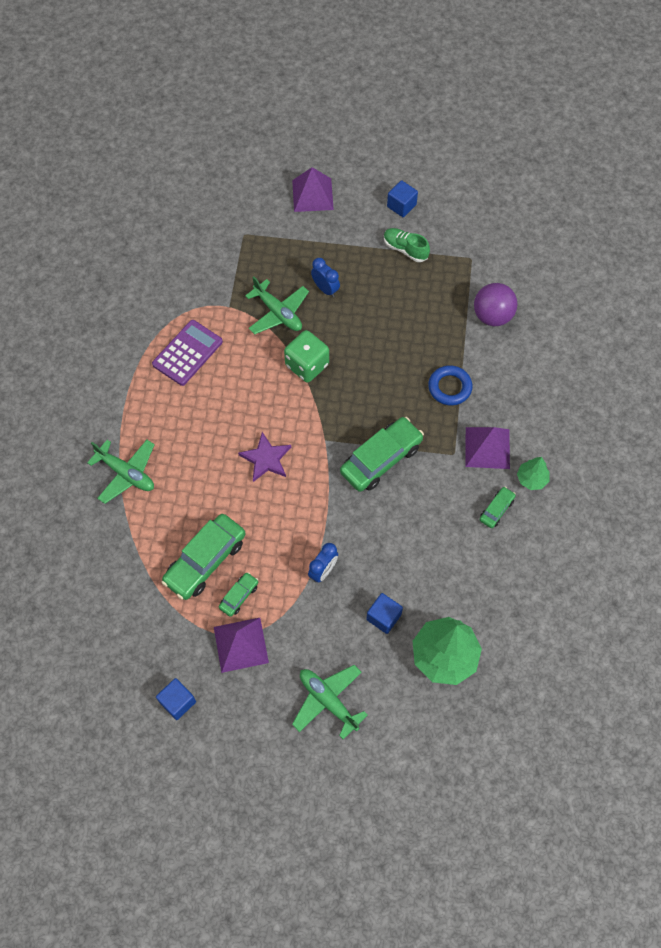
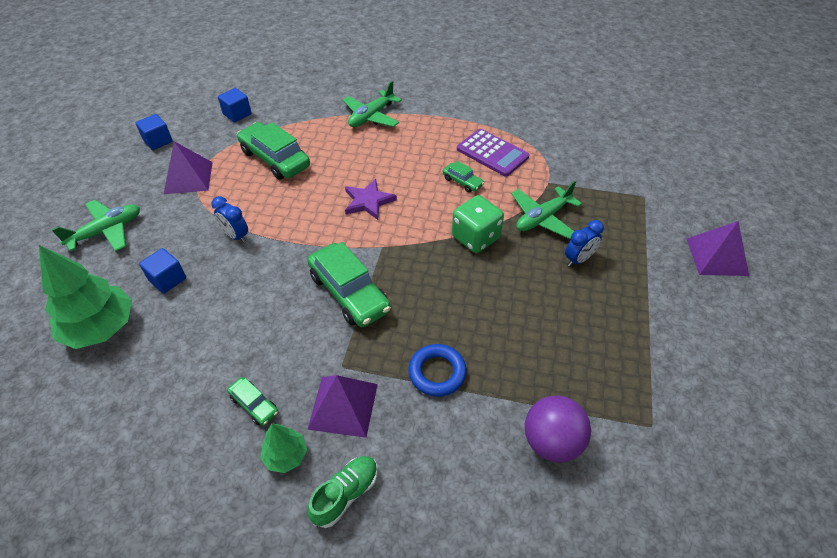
camera: 95 degrees right, 15 degrees down
green car [219,572,258,617] -> green car moved to [443,161,484,193]
green shoe [384,228,430,262] -> green shoe moved to [307,456,378,528]
blue cube [387,180,418,217] -> blue cube moved to [218,88,252,122]

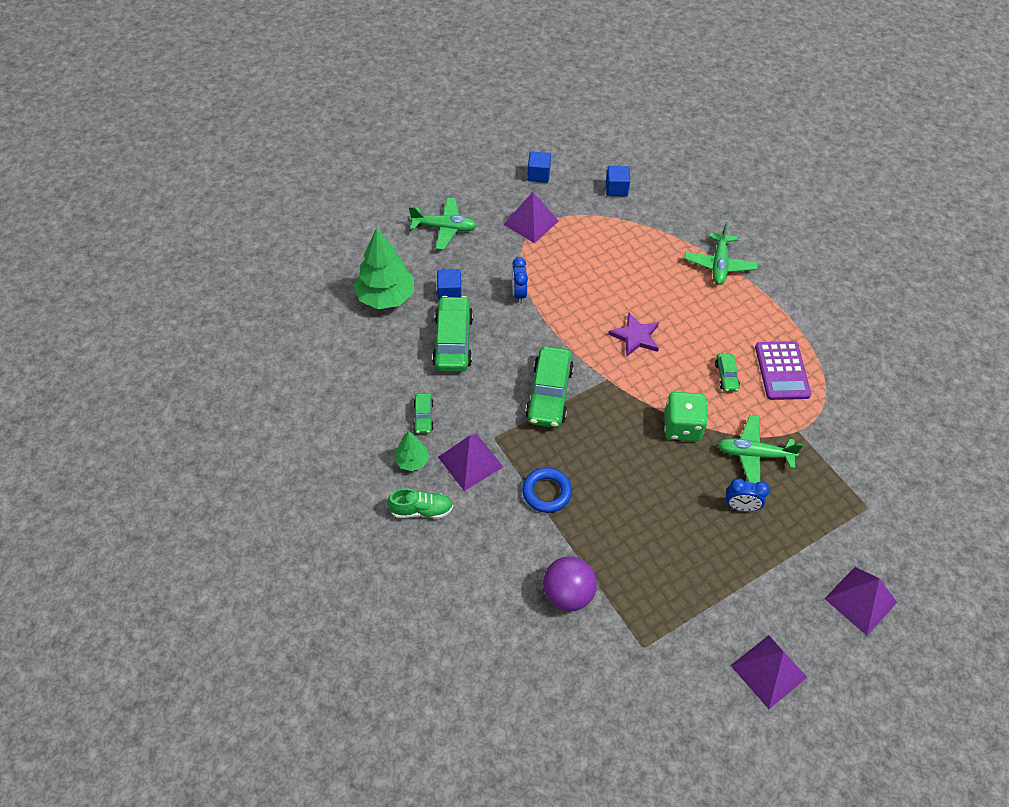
camera: 45 degrees right, 5 degrees up
green car [237,122,310,180] -> green car moved to [432,296,473,372]
green plane [343,81,402,127] -> green plane turned 75 degrees counterclockwise [684,222,758,285]
none -> purple pyramid [730,635,807,709]

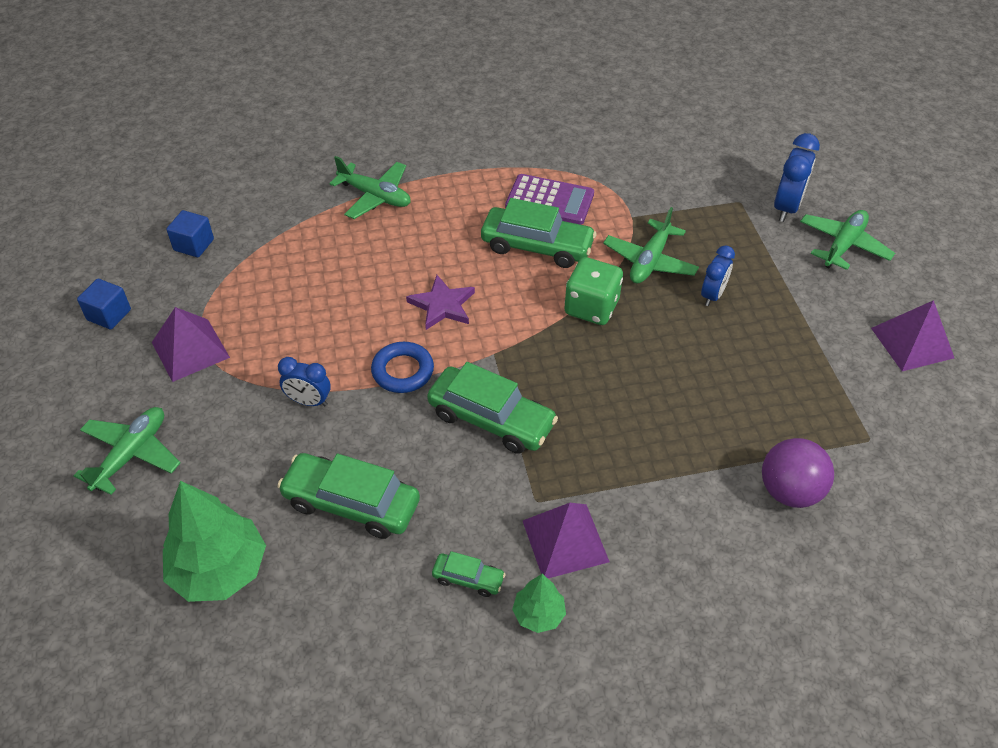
camera: 70 degrees left, 5 degrees down
green shoe [387,488,453,518] -> none
blue cube [437,269,462,301] -> none
blue ring [522,467,572,513] -> blue ring moved to [371,342,434,393]
green car [715,354,740,392] -> green car [481,198,597,268], size x2.03
purple pyramid [824,567,898,635] -> green plane [800,210,895,270]
none -> blue clock [774,133,820,222]

